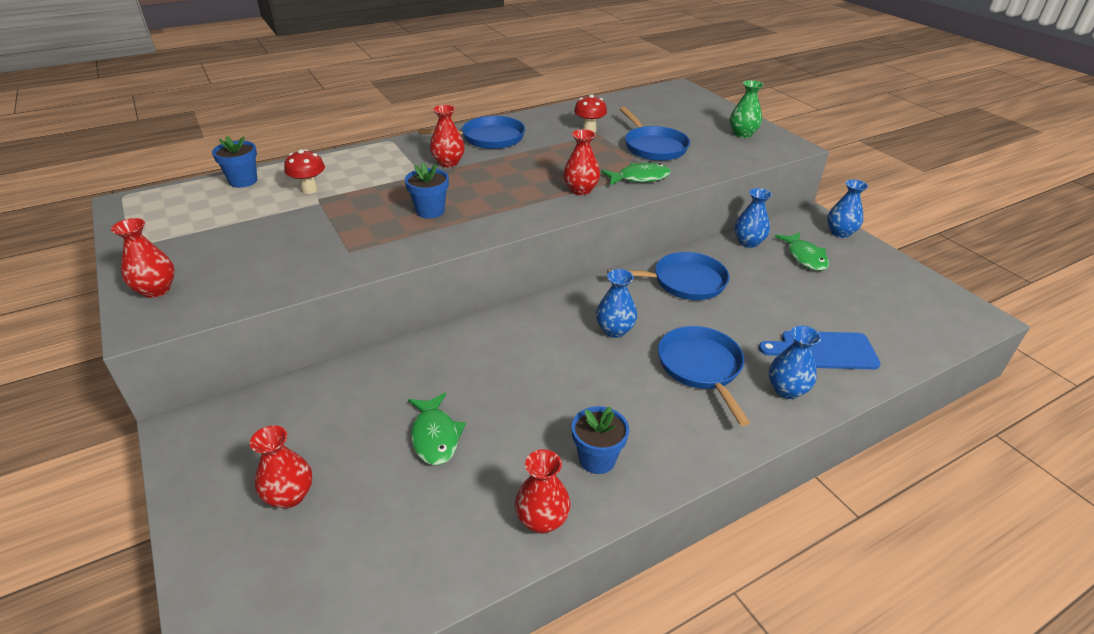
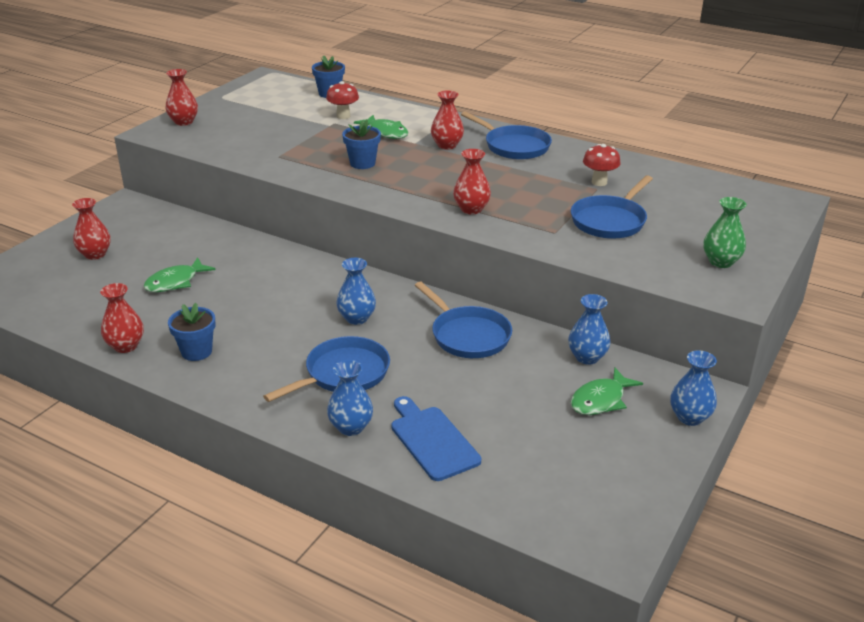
camera: 60 degrees right, 5 degrees down
green fish [601,163,671,185] -> green fish moved to [354,115,409,139]

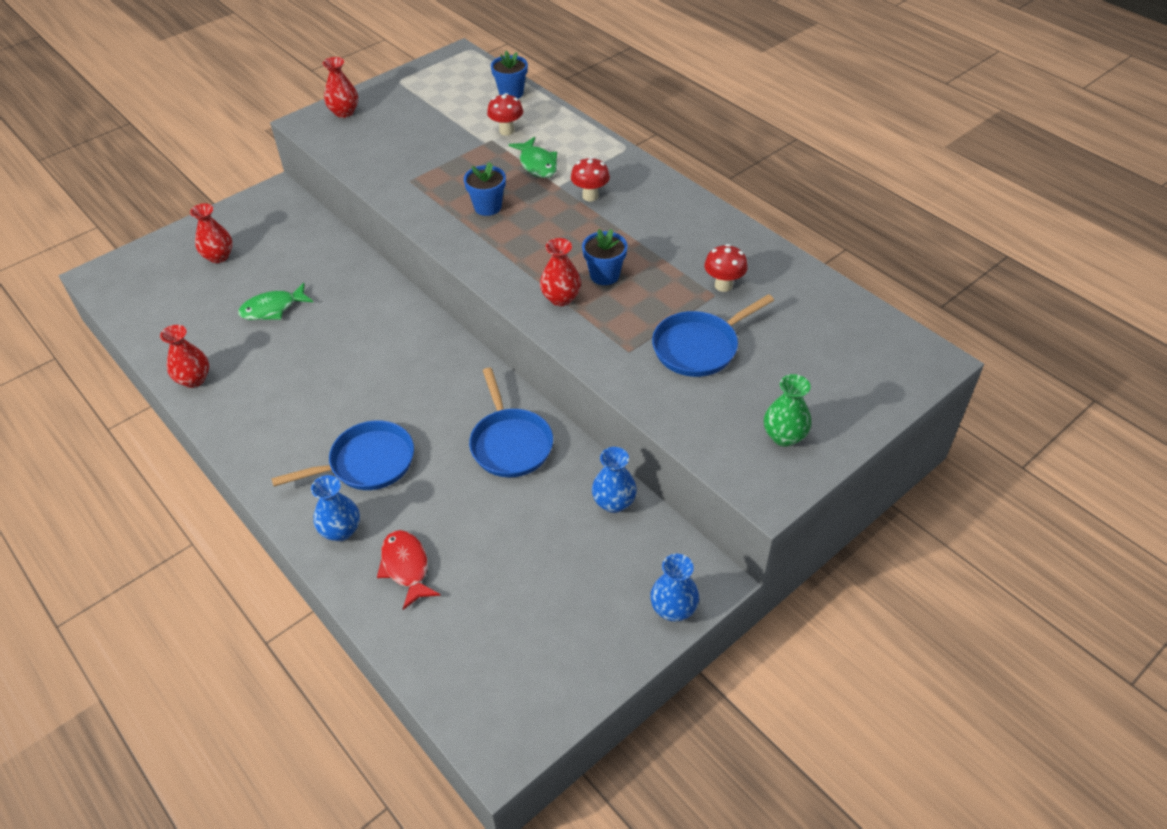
camera: 20 degrees right, 15 degrees up
blue flower pot [168,303,216,361] -> blue flower pot moved to [582,229,628,285]
blue vase [336,258,376,325] -> none
blue cutting board [391,396,481,481] -> red fish [377,530,441,610]
red vase [431,91,464,150] -> red mushroom [571,157,610,201]
blue pan [461,111,552,160] -> none
green fish [570,367,643,415] -> none

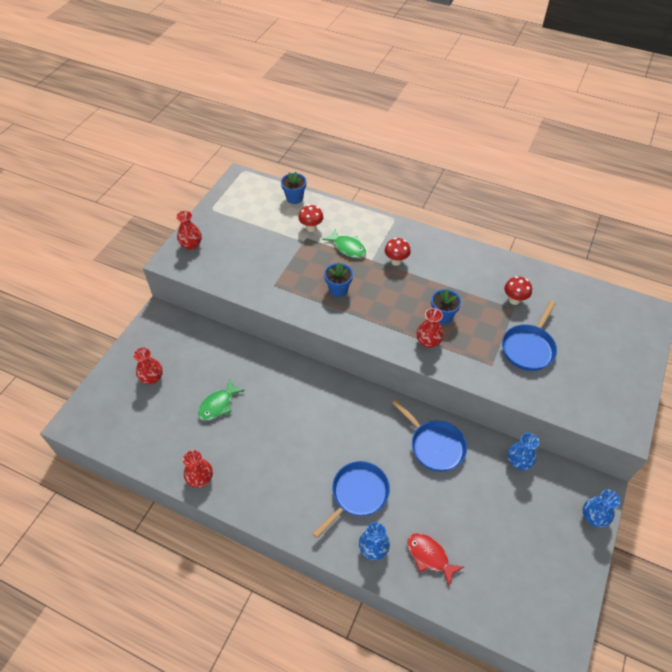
camera: 25 degrees left, 5 degrees up
green vase [764,374,811,447] -> none

